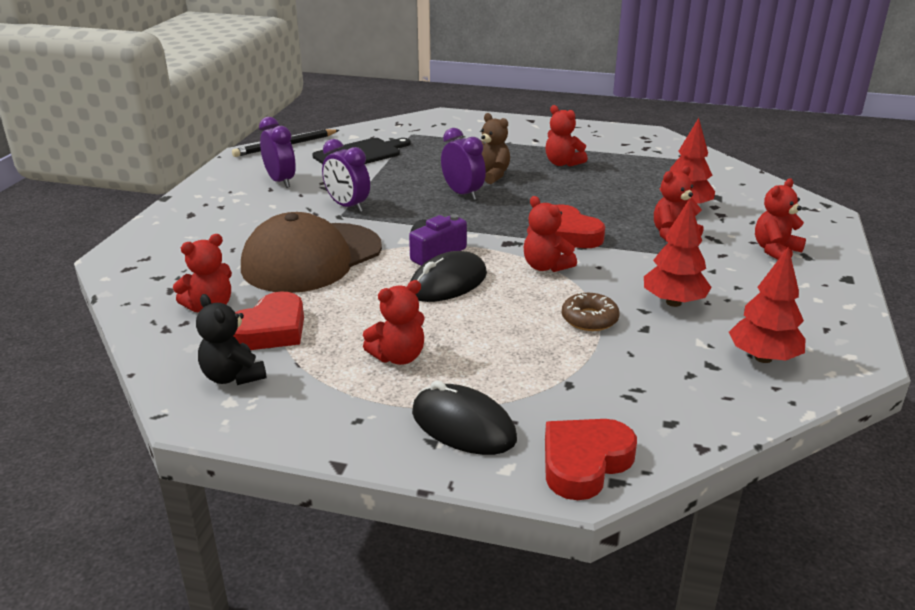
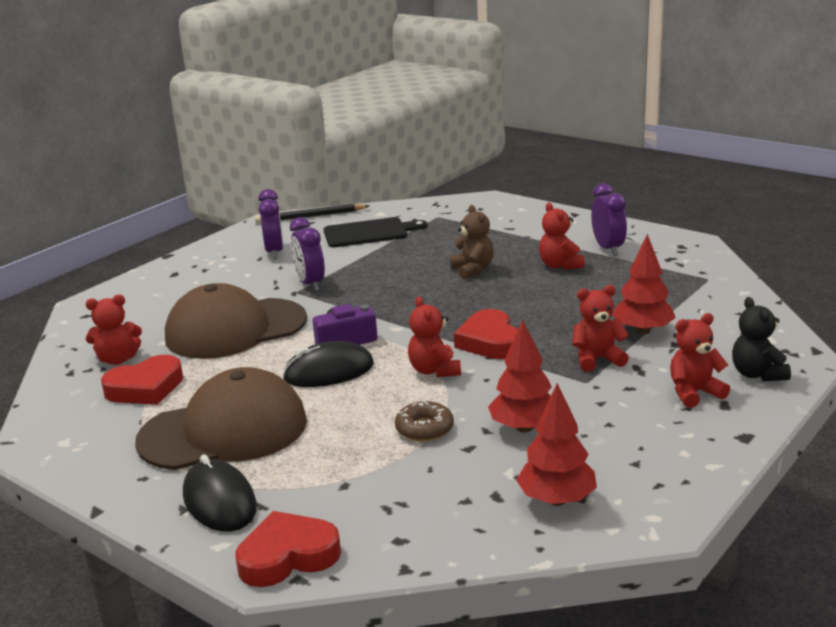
camera: 25 degrees right, 5 degrees down
black teddy bear [196,294,267,385] -> black teddy bear moved to [732,297,791,381]
red teddy bear [363,280,425,365] -> brown cap [135,367,307,470]
purple clock [441,128,486,200] -> purple clock moved to [591,183,627,256]

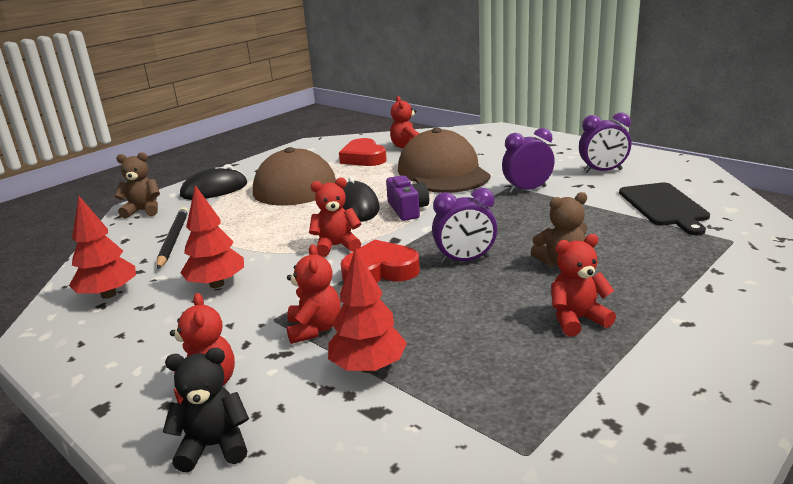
camera: 95 degrees right, 0 degrees up
red heart [235,511,341,587] -> brown teddy bear [114,152,160,218]
black pencil [255,204,369,223] -> black pencil moved to [157,207,188,269]
brown donut [395,400,454,442] -> none
purple clock [591,183,627,256] -> purple clock moved to [432,188,497,264]

